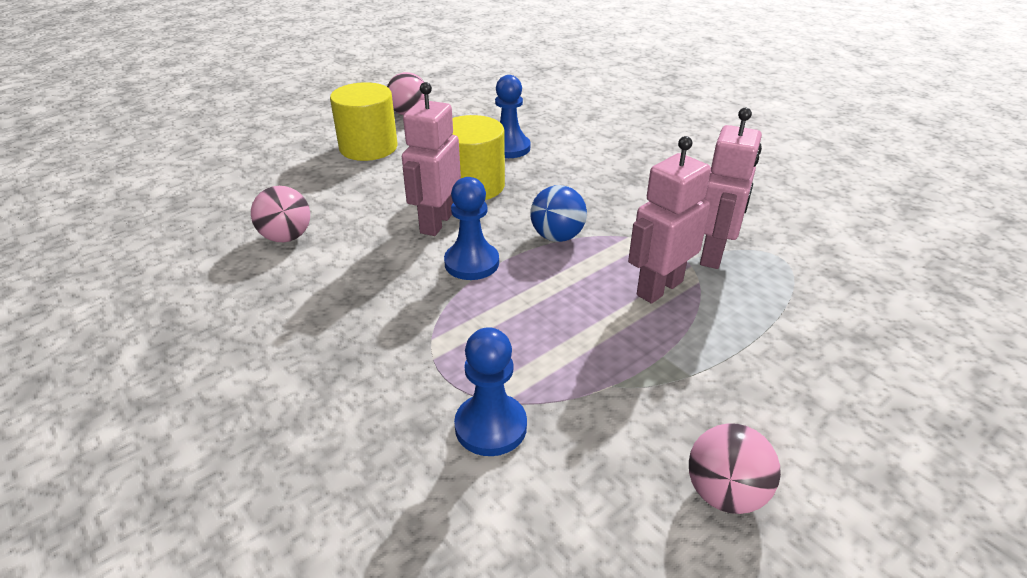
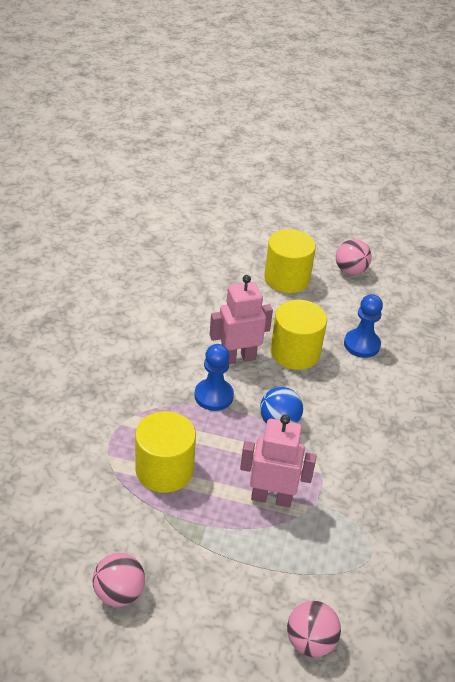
camera: 50 degrees right, 5 degrees up
pink ball [251,186,310,242] -> pink ball moved to [287,601,341,657]
blue pawn [454,327,527,456] -> none
pink robot [700,108,762,269] -> none
none -> yellow cylinder [135,411,196,493]

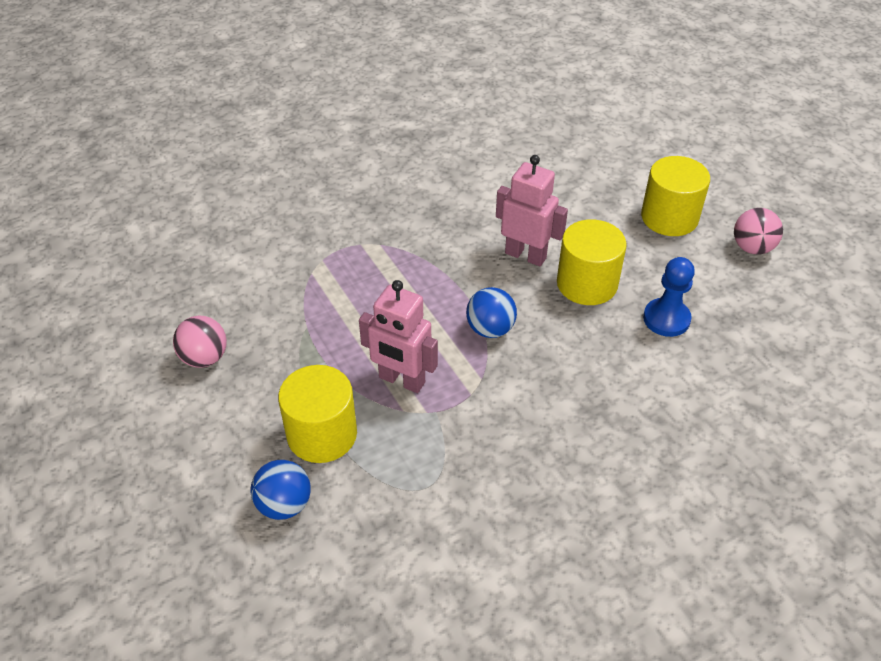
camera: 50 degrees right, 5 degrees up
yellow cylinder [135,411,196,493] -> yellow cylinder moved to [278,365,357,463]
blue pawn [195,344,234,411] -> none
pink robot [240,415,316,507] -> pink robot turned 150 degrees clockwise [359,280,438,393]
pink ball [287,601,341,657] -> blue ball [250,460,311,520]

